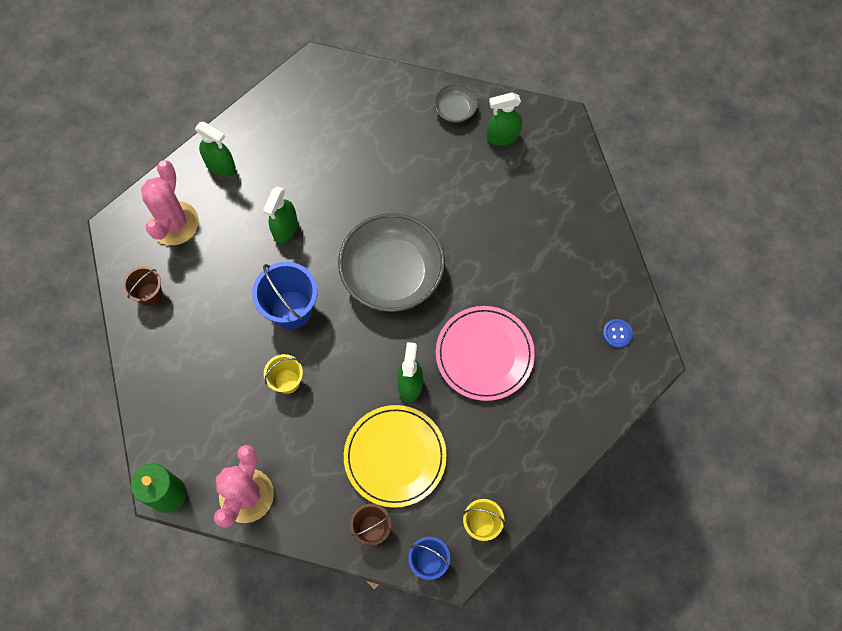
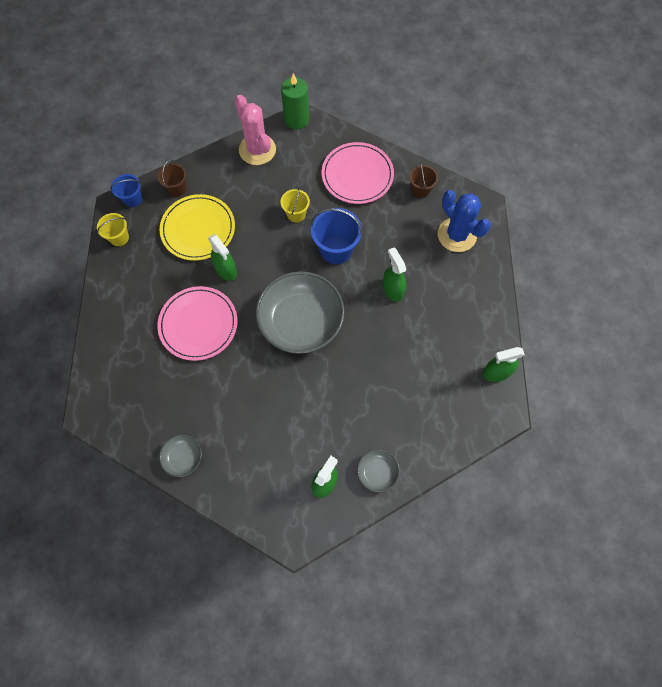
camera: 135 degrees right, 0 degrees up
pink cactus [141,160,199,245] -> blue cactus [438,190,491,252]
green spray bottle [195,121,236,176] -> green spray bottle moved to [483,347,525,382]
blue button [603,319,633,348] -> none
none -> grey bowl [159,435,202,477]
none -> pink plate [322,142,394,204]

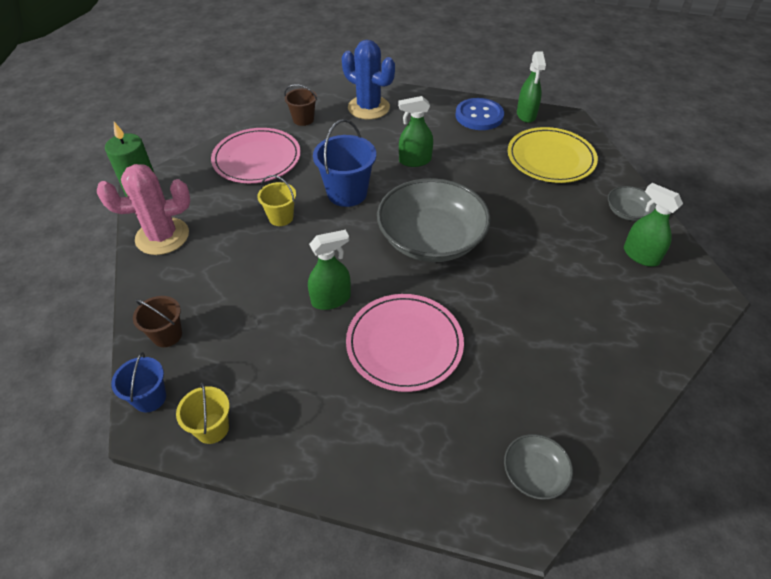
camera: 75 degrees left, 20 degrees down
grey bowl [159,435,202,477] -> grey bowl moved to [504,434,573,500]
yellow plate [160,194,235,261] -> yellow plate moved to [508,127,598,183]
blue cactus [438,190,491,252] -> blue cactus turned 60 degrees clockwise [342,40,395,119]
none -> blue button [455,98,504,130]

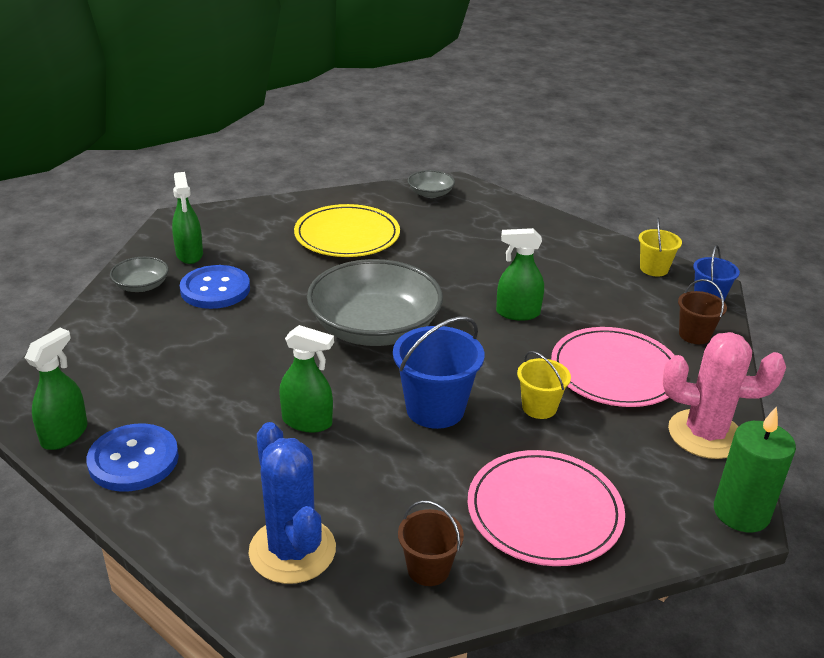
camera: 155 degrees left, 15 degrees down
pink plate [346,294,464,392] -> pink plate moved to [551,327,675,407]
yellow plate [508,127,598,183] -> yellow plate moved to [294,204,400,257]
none -> blue button [180,265,250,309]

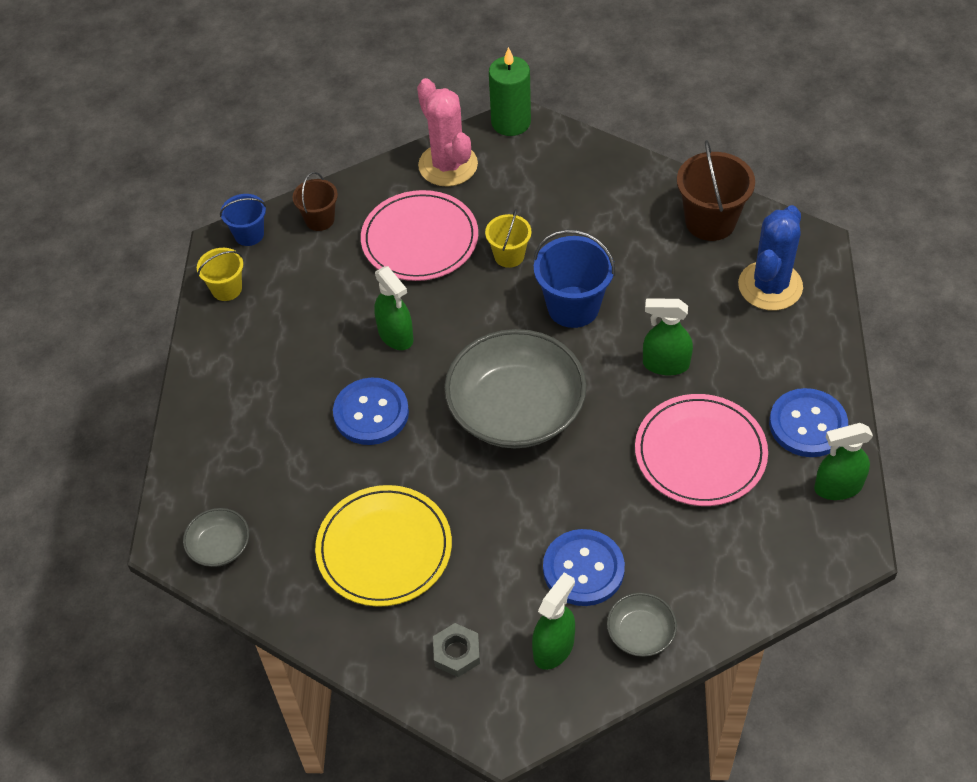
camera: 125 degrees left, 20 degrees up
green spray bottle [279,325,334,433] -> green spray bottle turned 60 degrees counterclockwise [643,298,693,375]
brown bucket [398,500,464,586] -> brown bucket [677,140,755,241], size x1.68
pink plate [467,450,625,566] -> pink plate moved to [635,394,768,506]
none -> blue button [333,378,409,445]
none -> grey nut [433,623,480,677]

